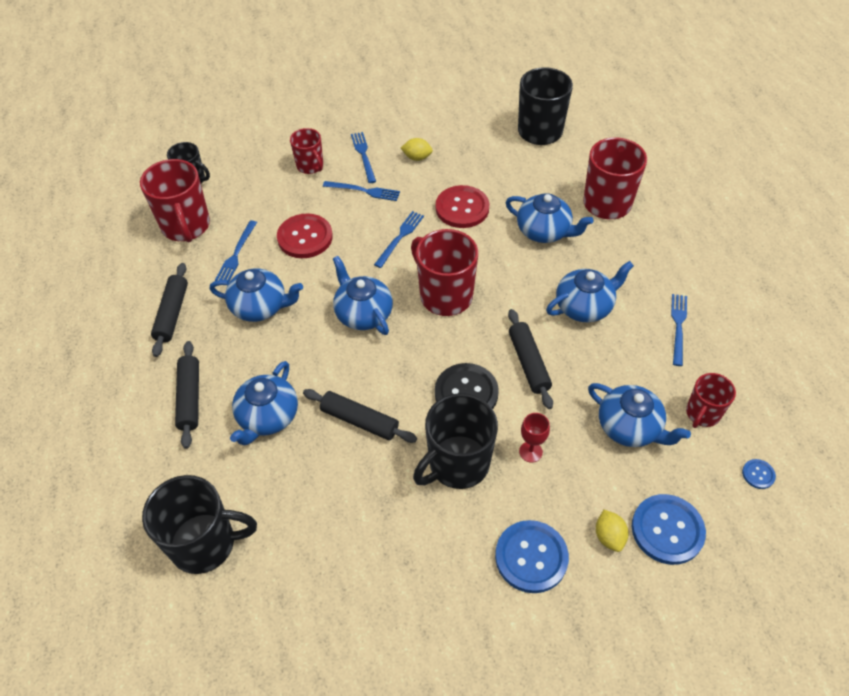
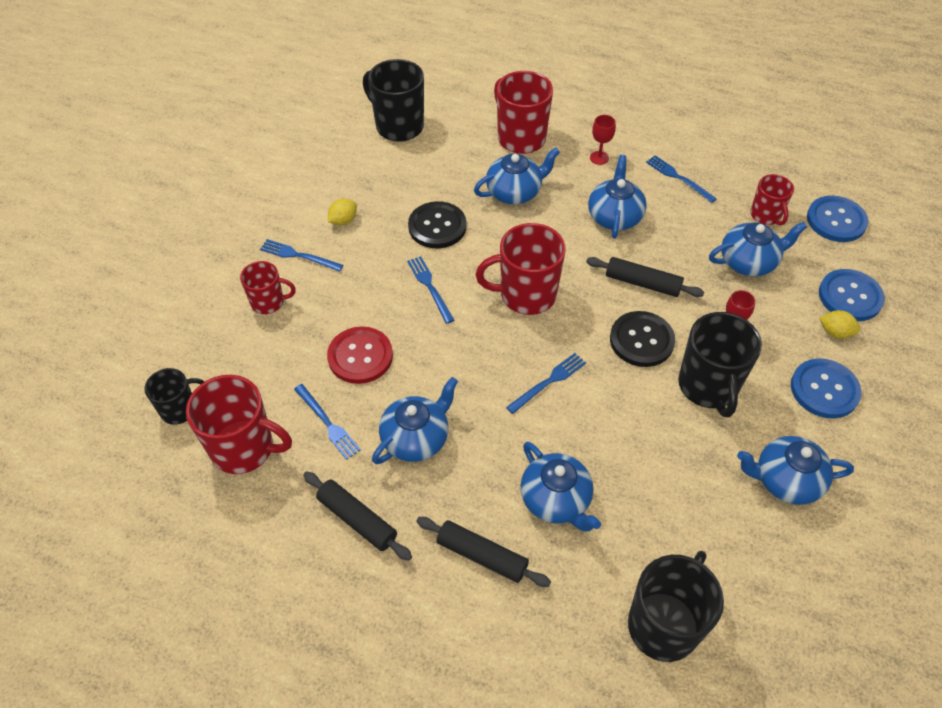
camera: 55 degrees left, 0 degrees up
black rolling pin [303,389,417,443] -> none
blue fork [323,181,400,201] -> blue fork moved to [506,353,586,414]
blue teapot [333,256,393,335] -> blue teapot moved to [737,436,854,505]
red button [436,185,490,228] -> black button [408,201,466,248]
blue button [742,459,776,489] -> blue button [807,196,869,242], size x2.17
none -> red goblet [590,115,616,165]

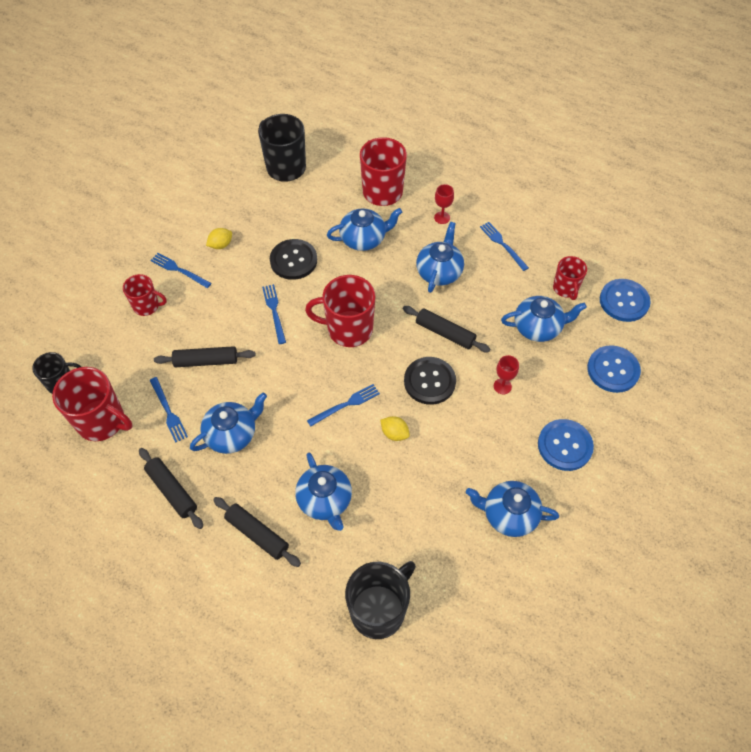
camera: 10 degrees right, 5 degrees up
red button [327,326,393,384] -> black rolling pin [154,346,256,367]
black mug [678,312,762,417] -> none
yellow lemon [819,310,860,339] -> yellow lemon moved to [380,416,410,441]

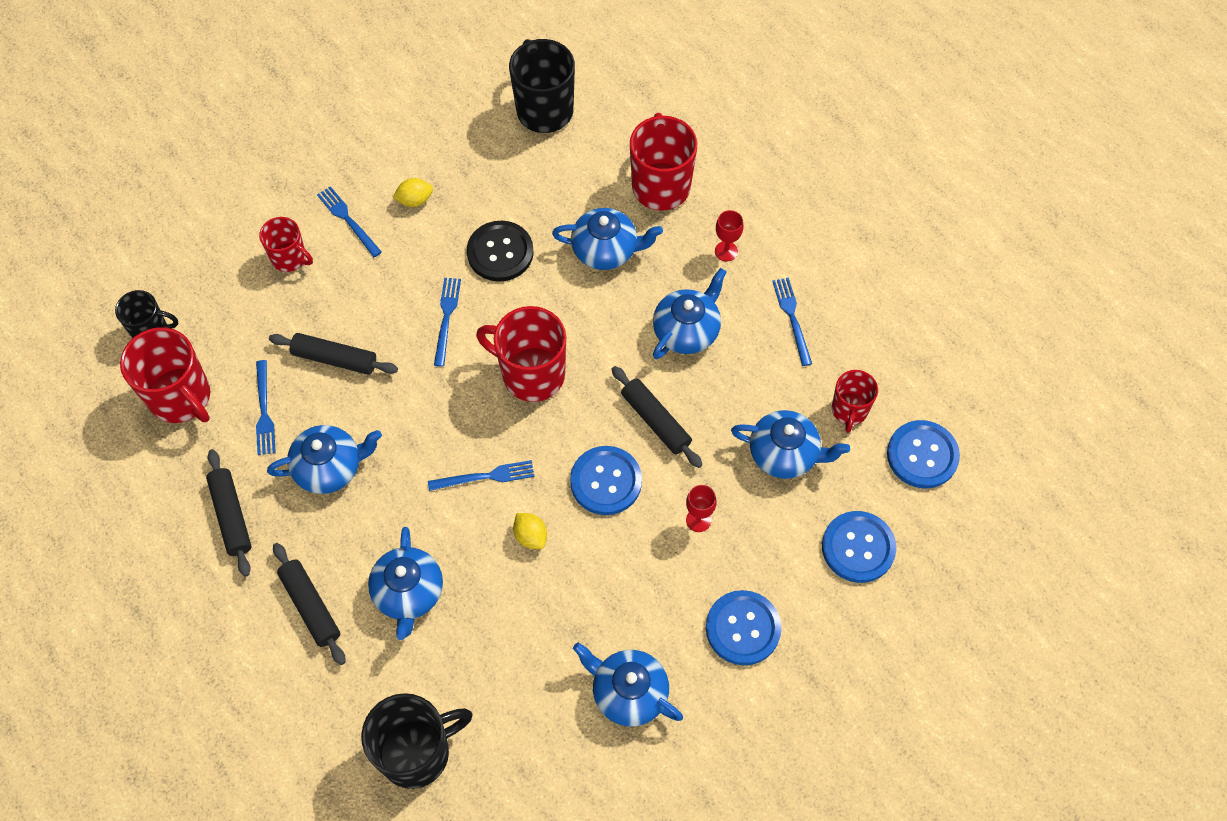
camera: 20 degrees right, 5 degrees up
black button [404,357,456,405] -> blue button [570,446,642,515]

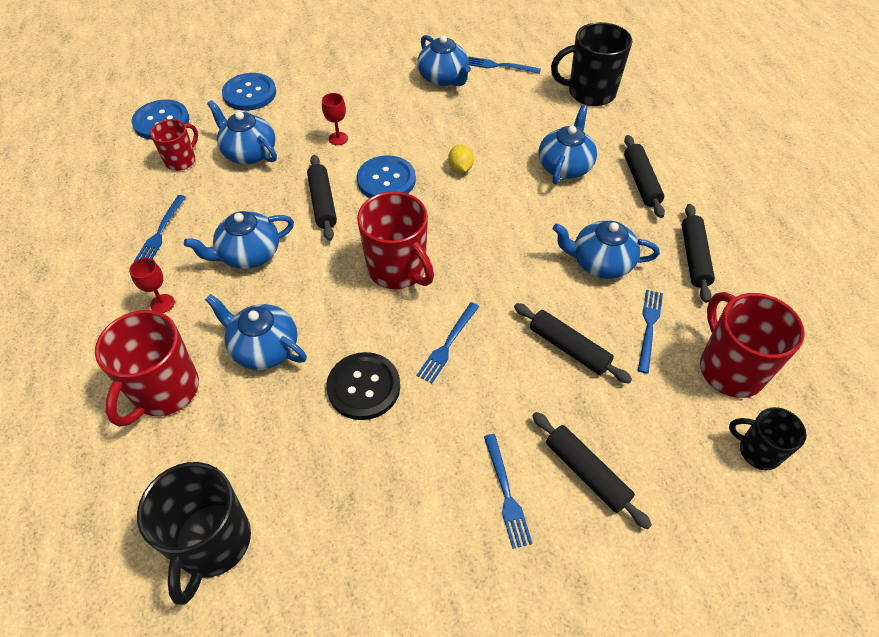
camera: 155 degrees left, 10 degrees down
red mug [259,217,313,272] -> black rolling pin [532,412,652,529]
yellow lemon [392,178,433,207] -> none
blue fork [428,460,534,491] -> blue fork moved to [468,57,541,74]
blue button [706,590,782,665] -> none

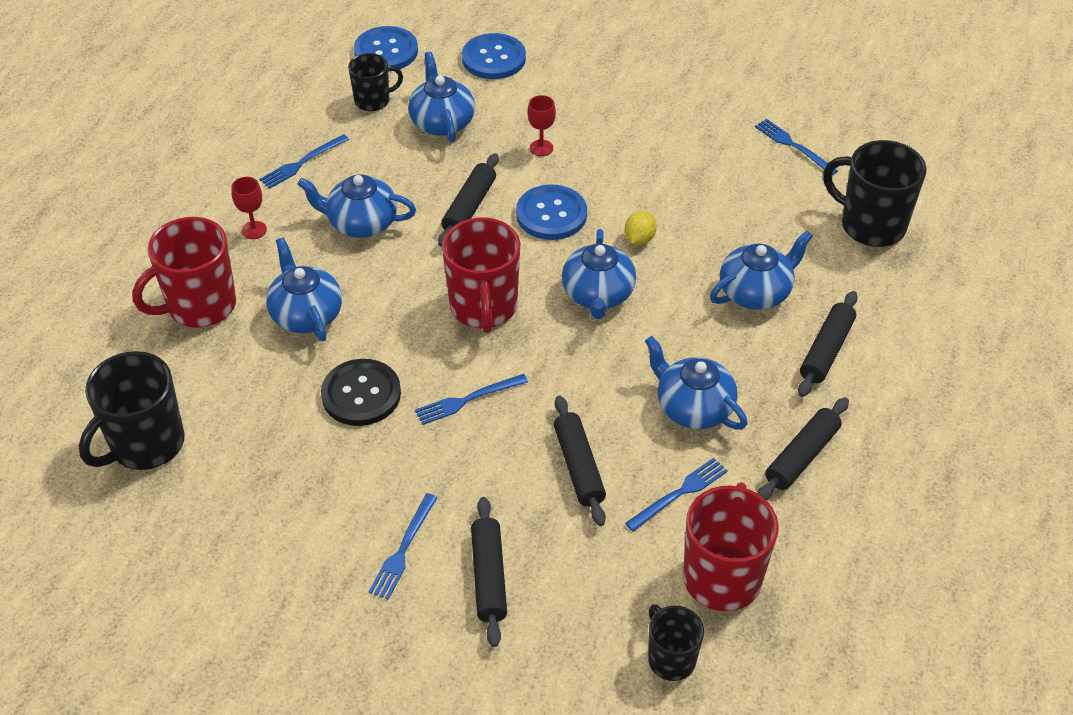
camera: 35 degrees right, 5 degrees down
red mug [150,119,198,171] -> black mug [348,53,403,111]
blue teapot [417,35,471,86] -> blue teapot moved to [562,229,636,319]

